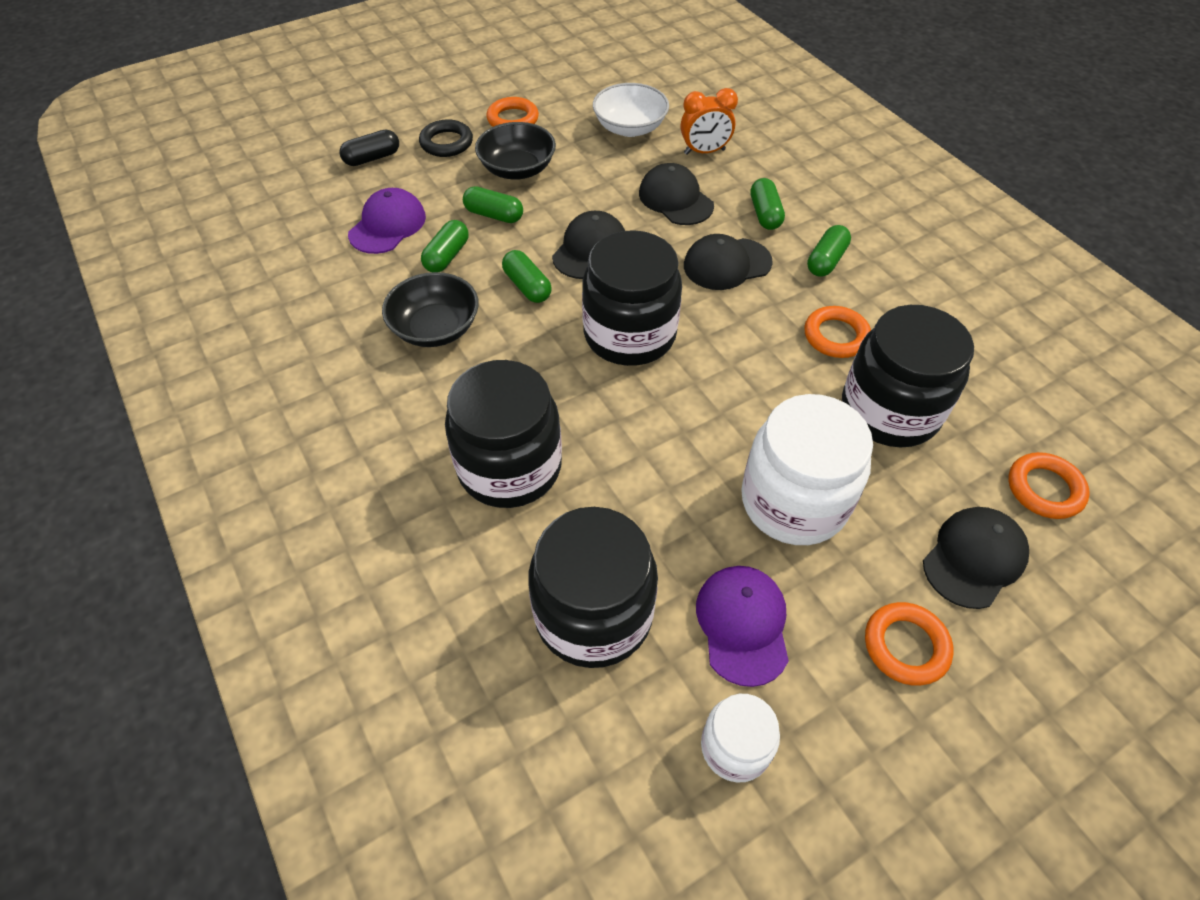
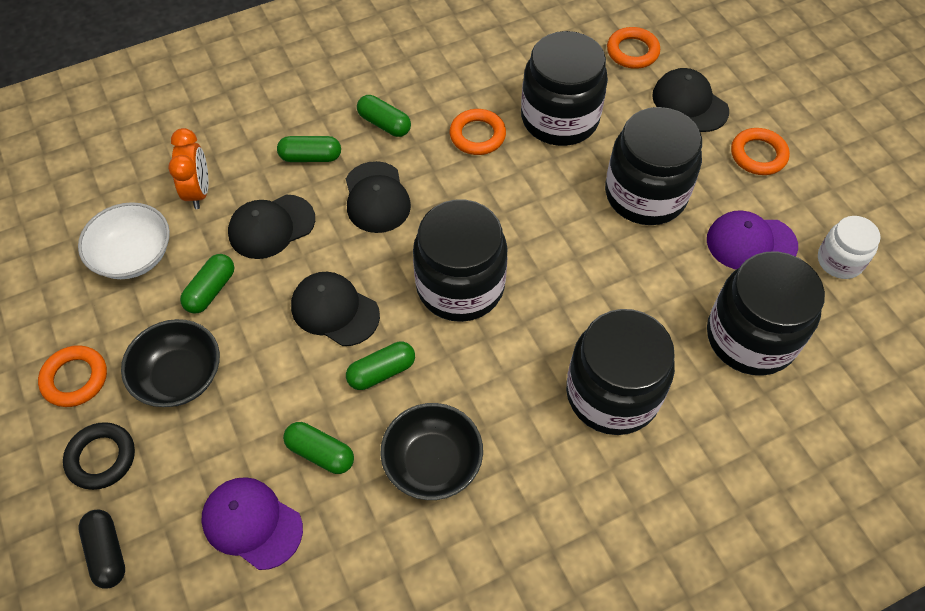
camera: 85 degrees left, 5 degrees up
green capsule [463,186,523,223] -> green capsule moved to [180,254,234,314]
white jar [741,394,873,545] -> black jar [605,107,702,225]

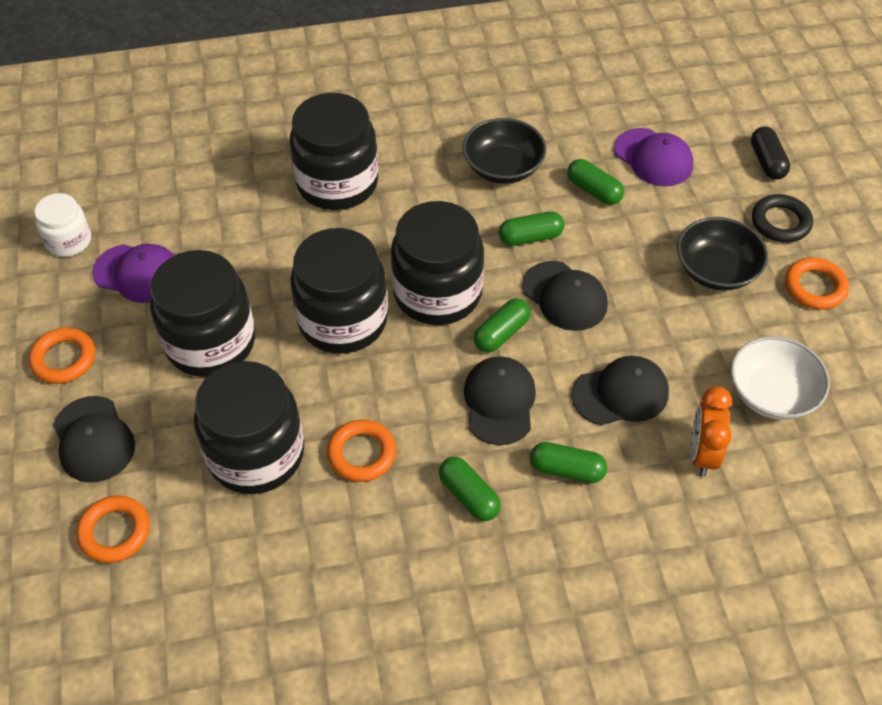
camera: 165 degrees left, 5 degrees down
green capsule [180,254,234,314] -> green capsule moved to [474,298,531,352]
black jar [707,251,825,376] -> black jar moved to [290,228,388,354]

